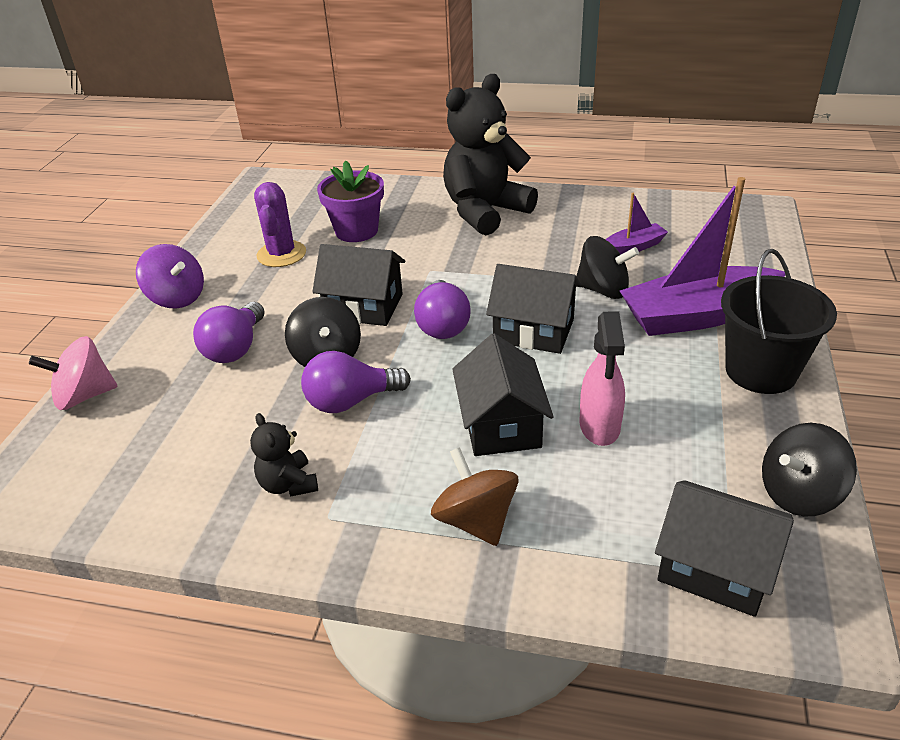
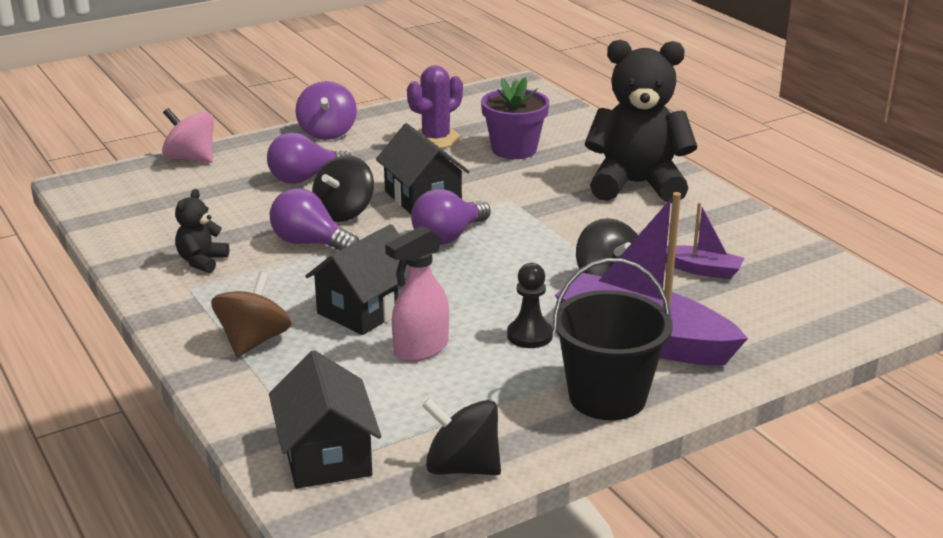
camera: 45 degrees right, 10 degrees down
black house [486,264,582,354] -> none
none -> black pawn [507,263,553,348]

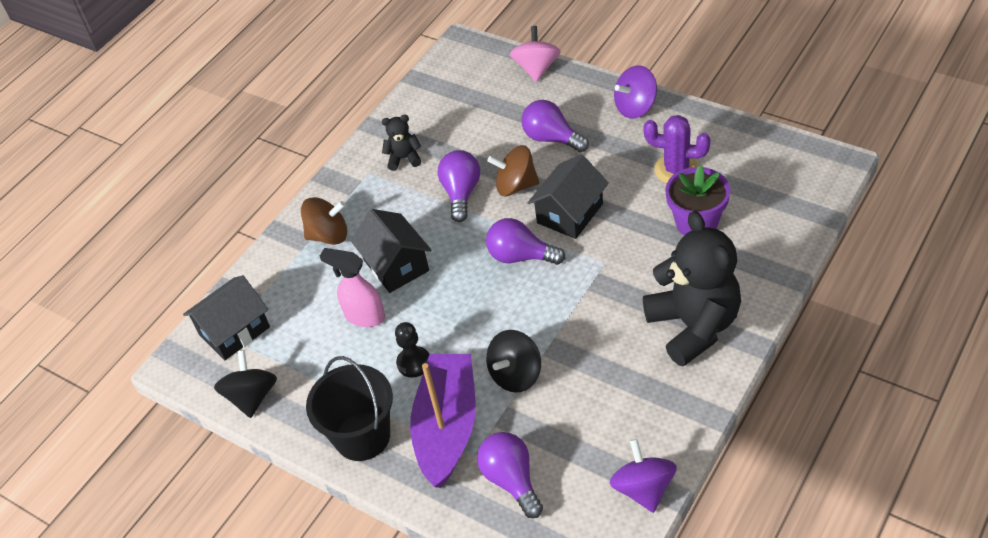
camera: 70 degrees right, 20 degrees up
black house [305,224,409,335] -> black house turned 45 degrees clockwise [351,209,431,293]
black spinning top [312,155,374,222] -> brown spinning top [487,145,539,196]
purple boat [665,202,744,279] -> none
none -> purple light bulb [477,432,543,518]
none -> purple spinning top [610,439,677,513]

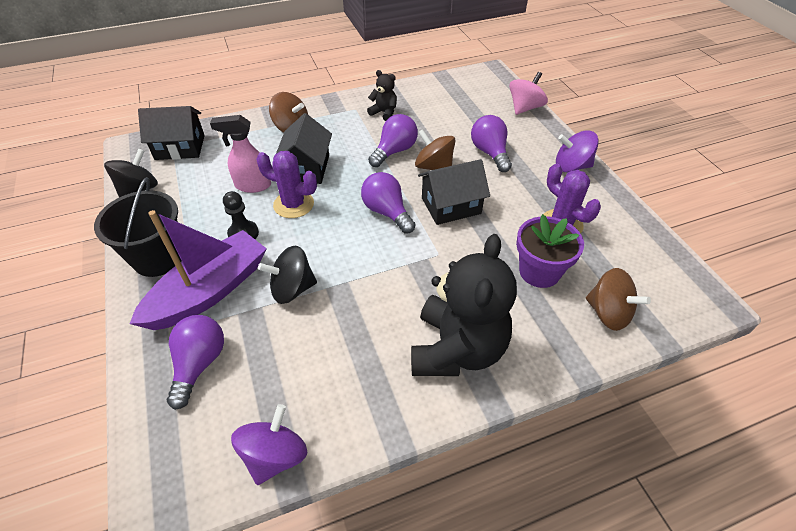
camera: 30 degrees right, 0 degrees up
pink spray bottle [320,248,385,327] -> pink spray bottle turned 60 degrees counterclockwise [210,115,271,193]
none -> purple cactus [256,151,317,218]
none -> brown spinning top [586,268,651,331]

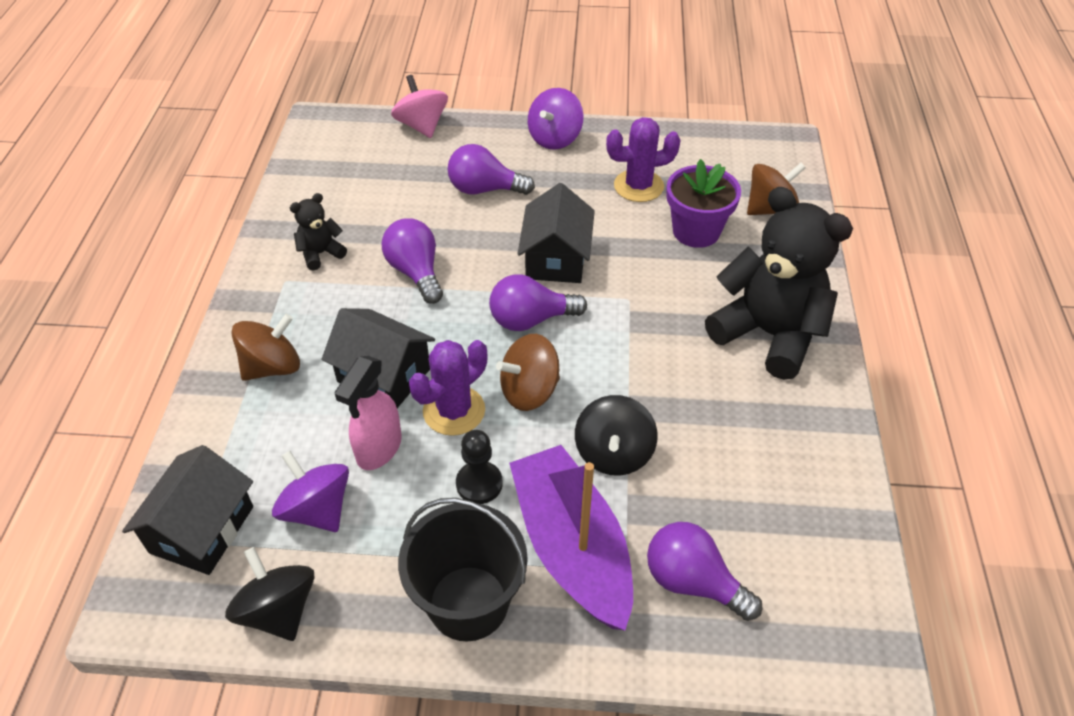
camera: 65 degrees left, 0 degrees up
purple spinning top [231,404,307,485] -> purple spinning top moved to [272,451,349,532]
brown spinning top [415,129,455,170] -> brown spinning top moved to [496,334,560,411]

